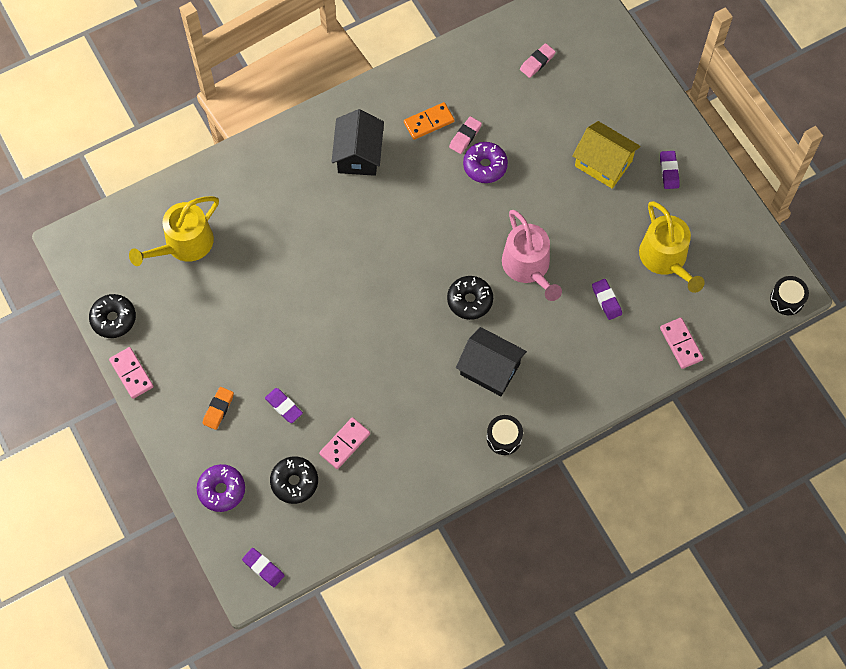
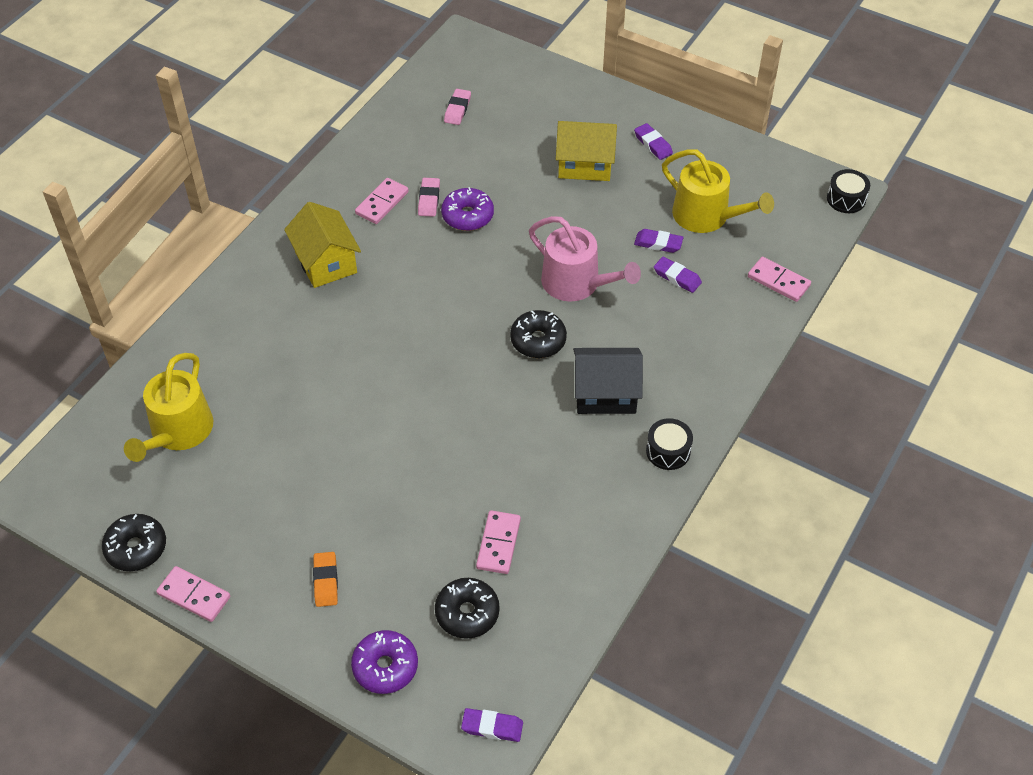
camera: 30 degrees left, 15 degrees down
purple eraser [265,388,303,423] -> purple eraser moved to [634,229,684,253]
black house [332,109,384,176] -> yellow house [284,202,361,288]
orange domino [404,102,454,140] -> pink domino [355,178,409,224]

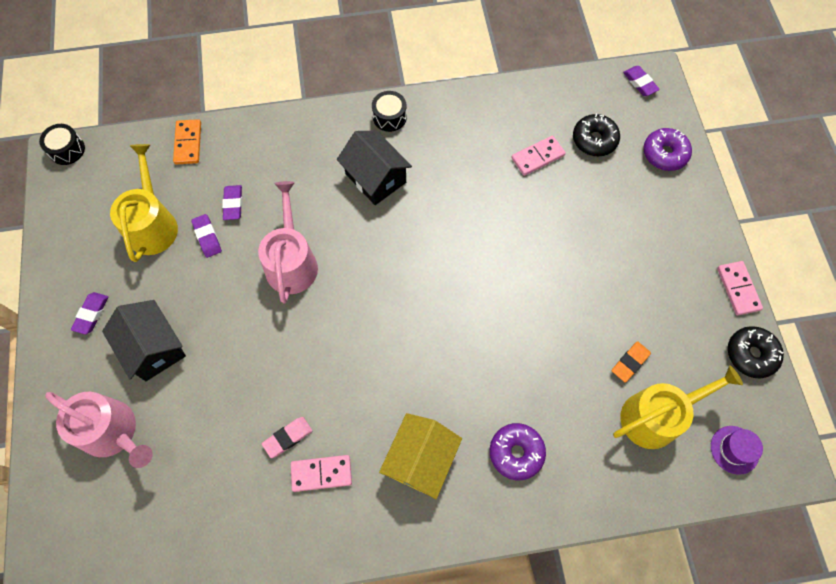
camera: 130 degrees left, 15 degrees up
orange eraser [313,552,338,607] -> orange eraser moved to [612,341,651,382]
purple donut [441,187,494,231] -> purple donut moved to [490,423,546,480]
pink eraser [444,89,471,125] -> none
black donut [510,310,567,358] -> none
yellow house [556,121,617,181] -> black house [102,300,186,381]
pink domino [748,257,811,302] -> orange domino [173,119,201,165]
none -> pink watering can [45,392,153,468]
none -> purple hat [711,426,763,475]

